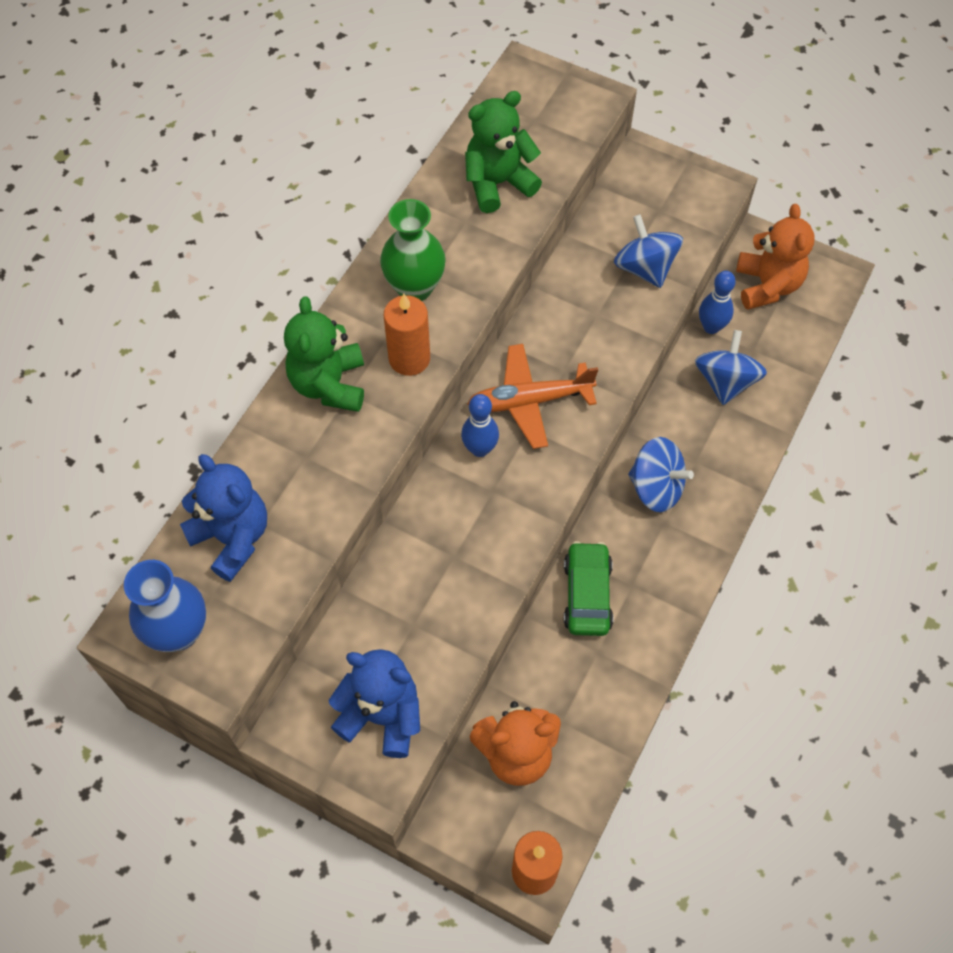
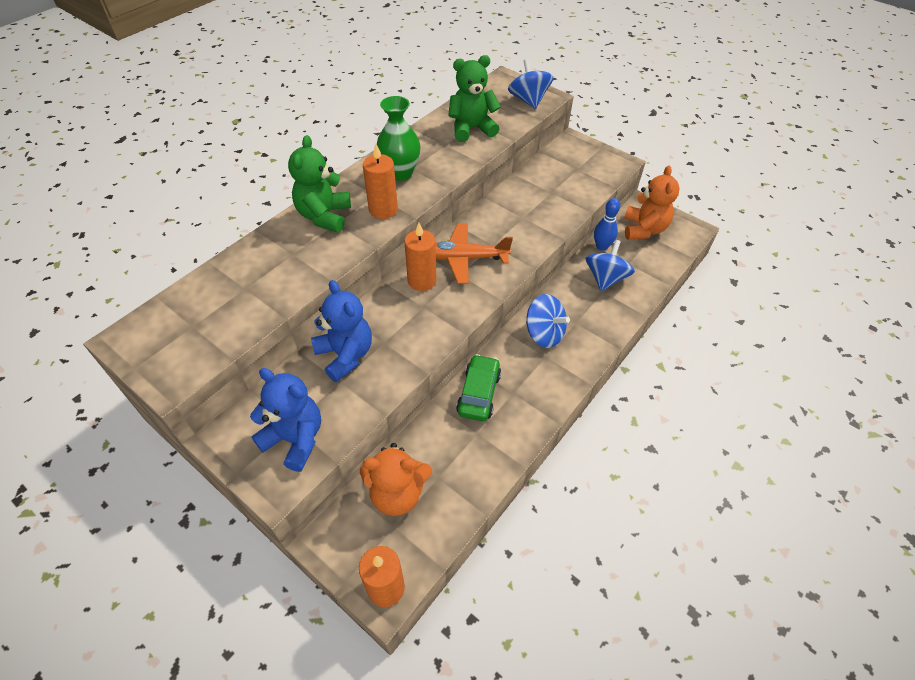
camera: 10 degrees right, 10 degrees down
blue vase [124,560,206,652] -> none
blue teddy bear [180,454,267,582] -> blue teddy bear moved to [311,280,372,382]
blue bowling pin [461,394,499,457] -> orange candle [404,223,436,291]
blue spinning top [614,214,683,288] -> blue spinning top moved to [508,59,553,109]

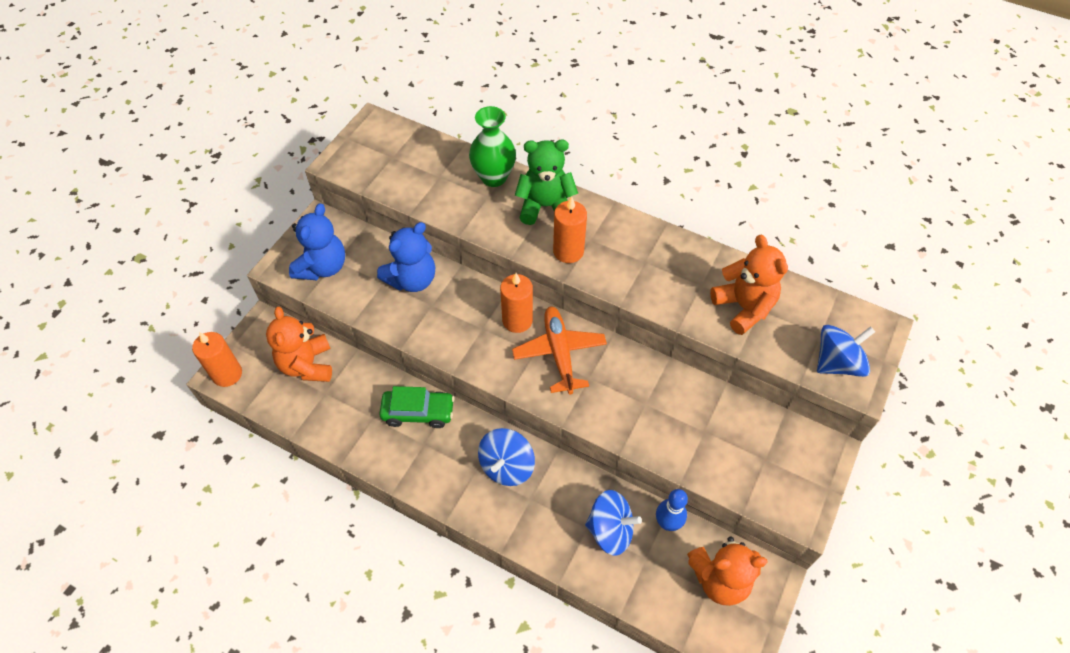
camera: 80 degrees right, 5 degrees up
green vase [377,96,421,181] -> green vase moved to [469,106,516,187]
green teddy bear [448,55,501,142] -> orange teddy bear [710,235,788,335]

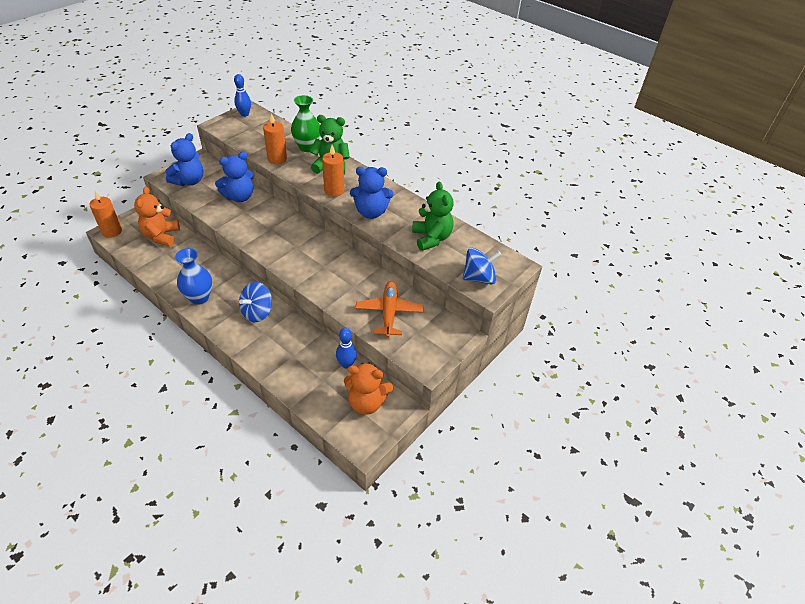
camera: 10 degrees right, 10 degrees down
green car [379,386,455,428] -> none
orange candle [500,273,533,333] -> orange candle moved to [263,113,287,164]
orange plane [512,306,607,394] -> orange plane moved to [355,281,424,338]
blue spinning top [585,490,642,556] -> none
orange teddy bear [710,235,788,335] -> green teddy bear [412,181,454,251]
none -> blue vase [175,248,212,305]
none -> blue bowling pin [234,74,251,117]
none -> blue teddy bear [350,167,394,219]

